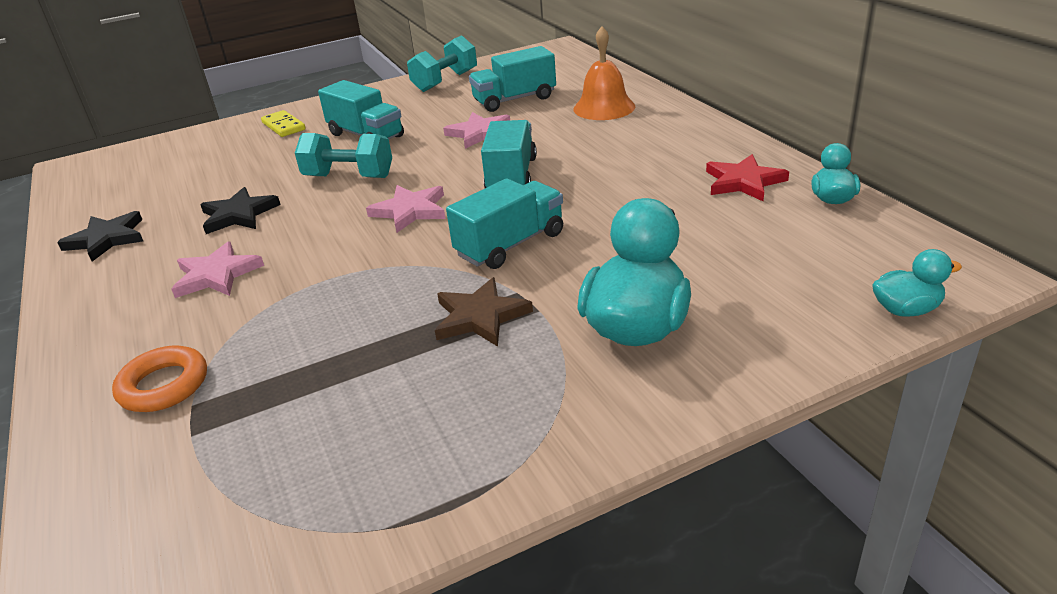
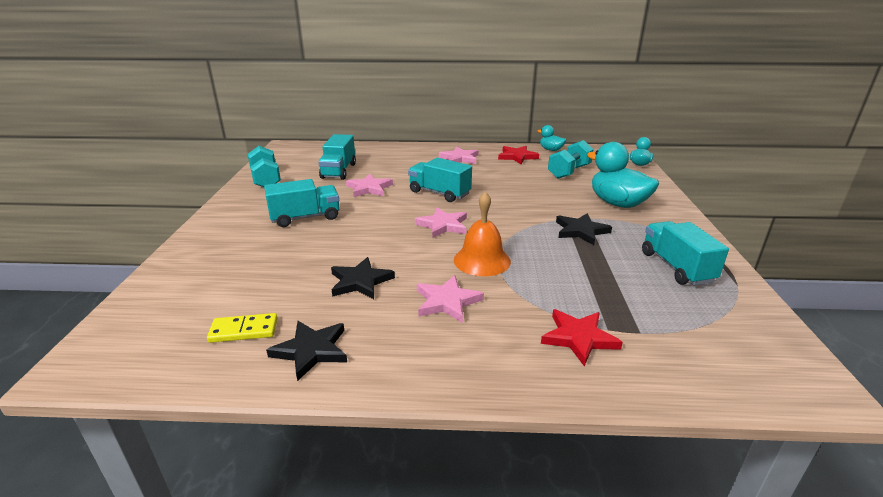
camera: 65 degrees left, 5 degrees down
orange ring [112,345,207,412] -> red star [541,309,623,366]
yellow domino [261,110,306,137] -> yellow domino moved to [207,313,278,343]
turquoise dumbbell [295,133,392,178] -> turquoise dumbbell moved to [548,140,594,179]
brown star [435,277,533,347] -> black star [556,213,612,245]
turquoise truck [446,178,563,269] -> turquoise truck moved to [642,221,729,286]
orange bell [574,26,635,120] -> orange bell moved to [454,192,511,276]
none -> pink star [439,146,479,164]

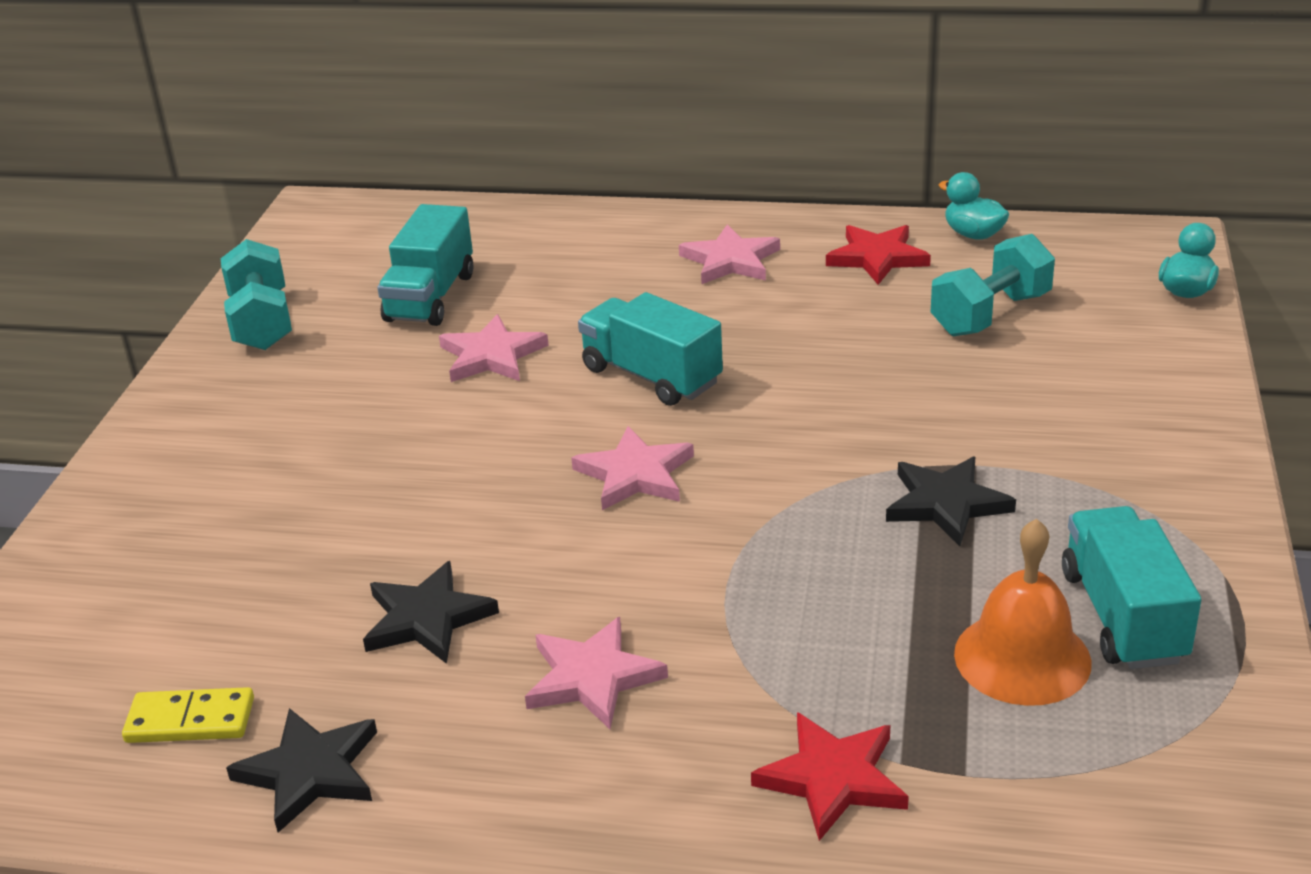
camera: 10 degrees right, 5 degrees up
turquoise truck [264,179,340,227] -> none
orange bell [454,192,511,276] -> orange bell moved to [954,519,1092,706]
turquoise duck [587,142,659,208] -> none

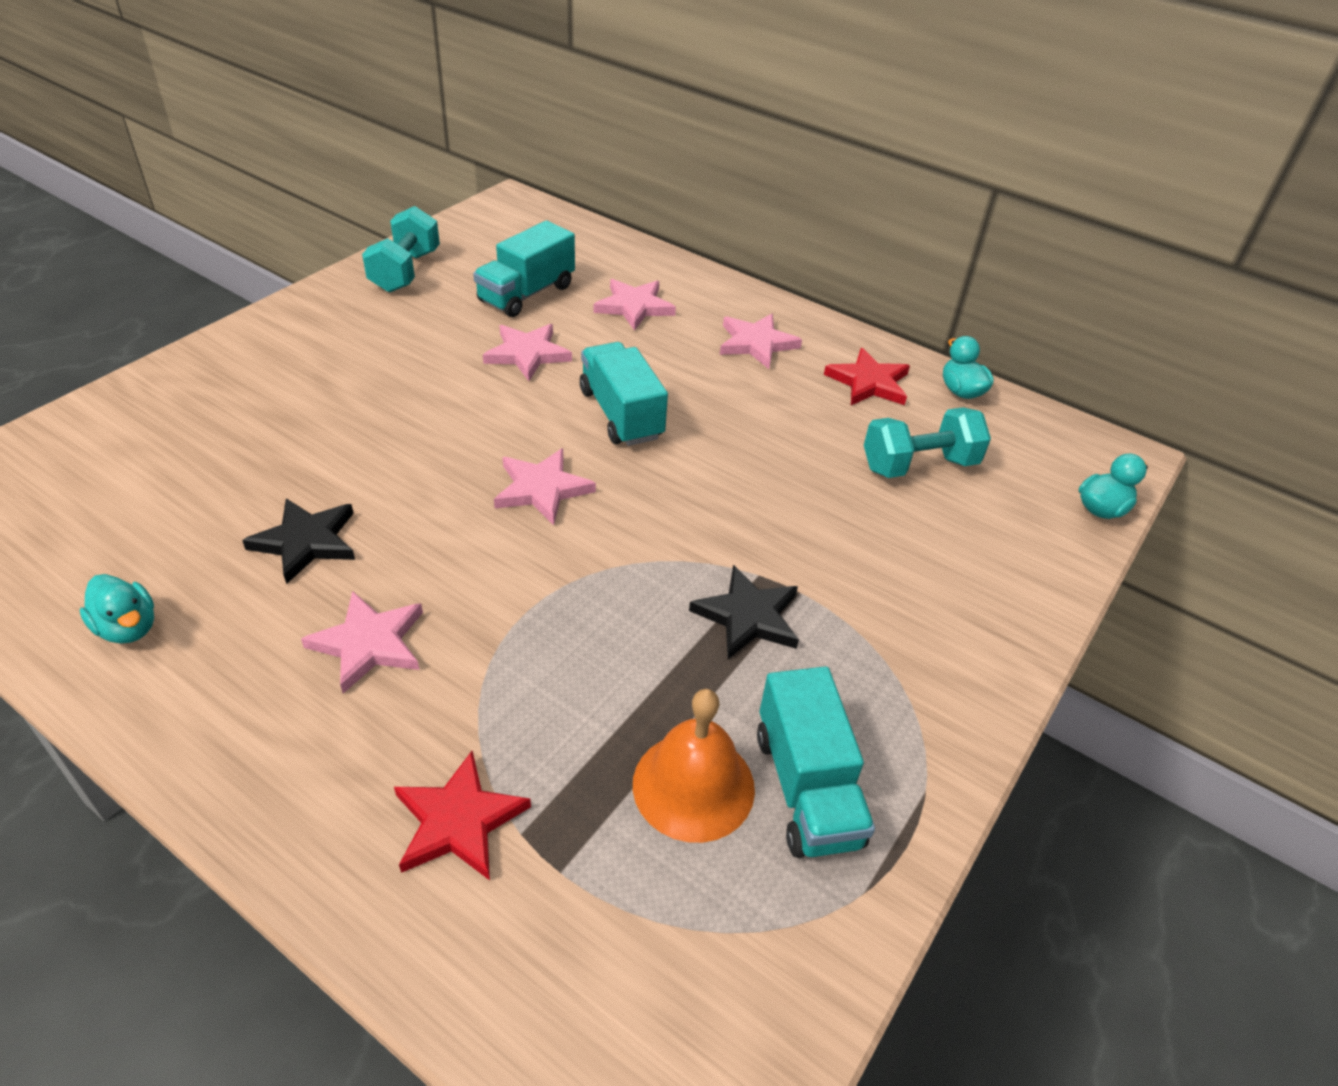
camera: 20 degrees right, 10 degrees up
yellow domino [122,687,254,743] -> none
black star [226,708,377,833] -> turquoise duck [80,574,154,643]
turquoise truck [1062,506,1201,669] -> turquoise truck turned 150 degrees clockwise [757,666,875,858]
none -> pink star [594,279,676,331]

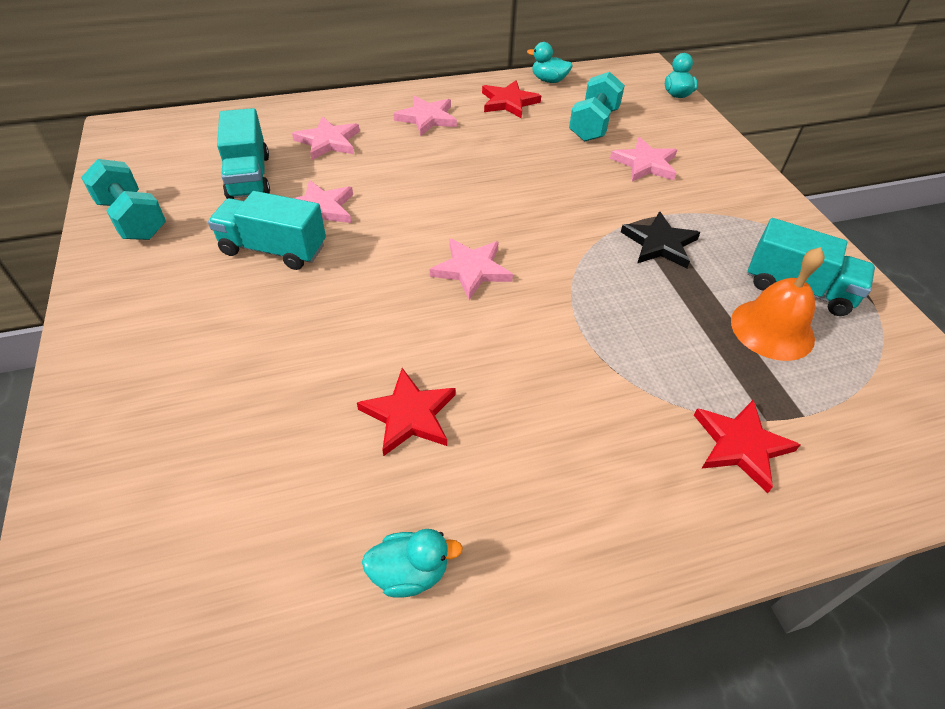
camera: 50 degrees left, 5 degrees up
black star [242,498,355,584] -> red star [357,368,456,456]
pink star [301,591,423,694] -> pink star moved to [610,137,677,181]
turquoise truck [580,342,668,446] -> turquoise truck moved to [208,191,326,270]

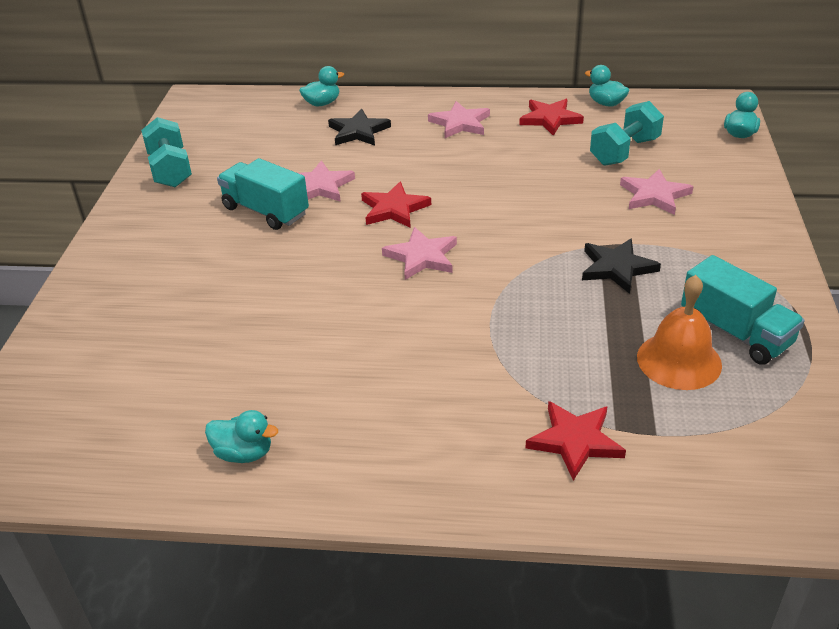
camera: 25 degrees right, 10 degrees down
turquoise truck [217,108,270,199] -> none
pink star [292,116,360,160] -> black star [328,109,391,146]
red star [357,368,456,456] -> red star moved to [361,182,431,228]
none -> turquoise duck [299,66,344,106]

